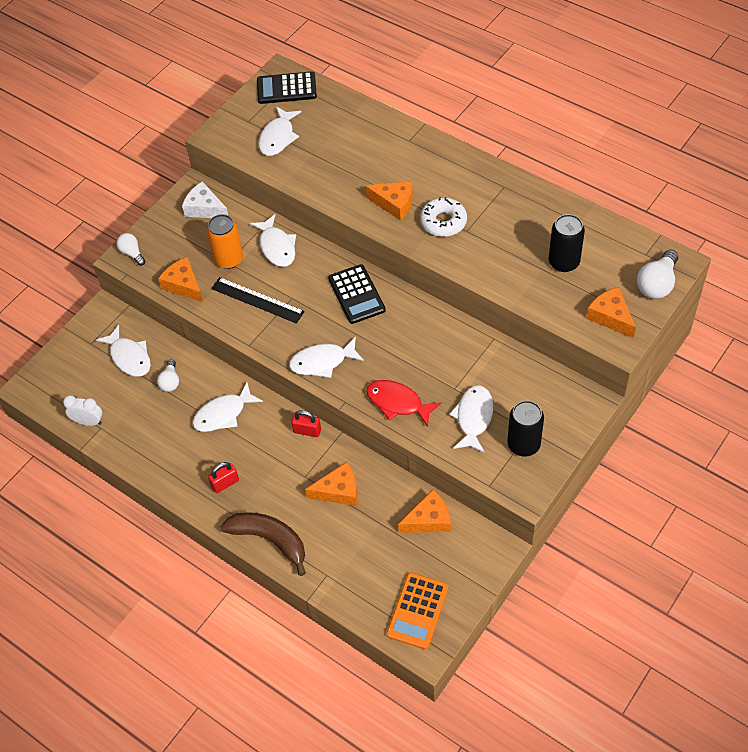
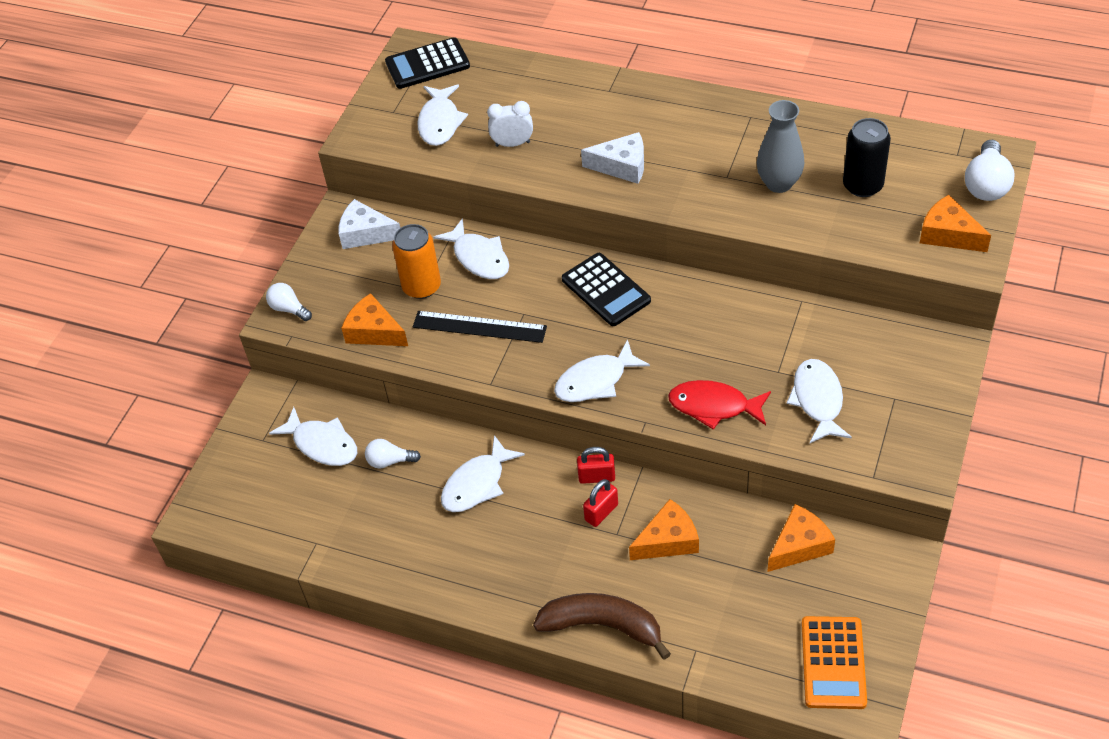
camera: 15 degrees left, 5 degrees down
white clock [63,395,102,426] -> white clock moved to [487,101,533,147]
white light bulb [157,360,179,392] -> white light bulb turned 105 degrees clockwise [365,439,421,468]
red padlock [208,462,239,493] -> red padlock moved to [583,479,618,527]
orange cheese [365,181,413,221] -> white cheese [581,132,644,184]
white donut [420,197,467,237] -> none
black can [507,400,544,457] -> none
none -> grey vase [757,100,804,193]

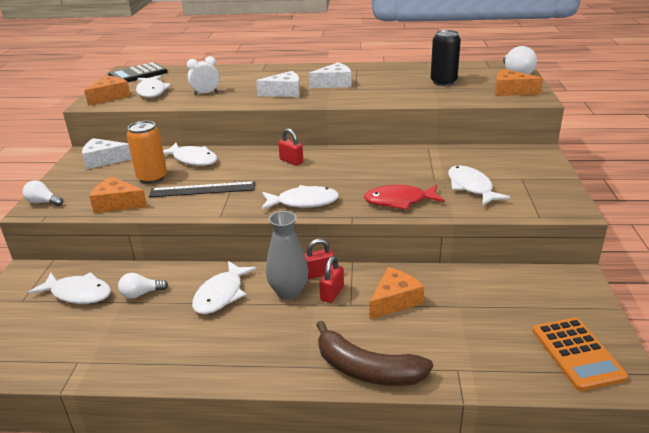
camera: 20 degrees left, 20 degrees down
brown banana [533,593,671,660] -> brown banana turned 150 degrees counterclockwise [316,321,433,386]
white fish [554,339,650,402] -> white fish turned 135 degrees counterclockwise [261,185,339,210]
black calculator [562,253,651,326] -> red padlock [278,128,303,166]
grey vase [757,100,804,193] -> grey vase moved to [266,211,308,300]
orange cheese [767,504,835,572] -> orange cheese moved to [84,76,131,106]
none -> white cheese [309,63,351,88]

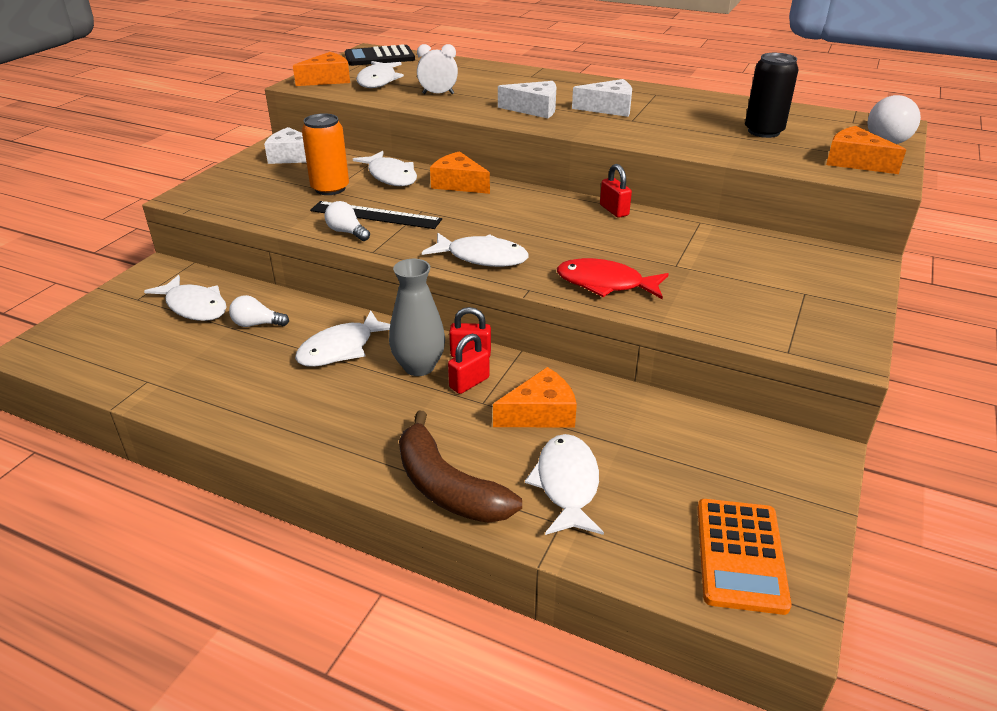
camera: 20 degrees right, 5 degrees up
white light bulb [23,180,63,206] -> white light bulb moved to [325,201,370,241]
orange cheese [89,176,147,213] -> orange cheese moved to [430,151,490,194]
red padlock [278,128,303,166] -> red padlock moved to [600,164,632,218]
white fish [448,165,510,206] -> white fish moved to [525,434,604,535]

